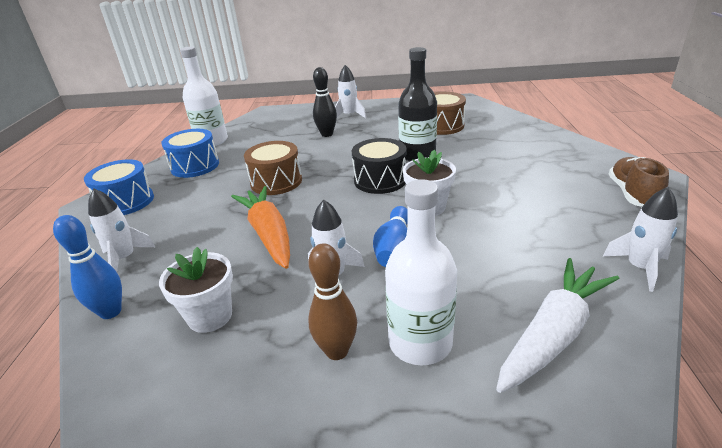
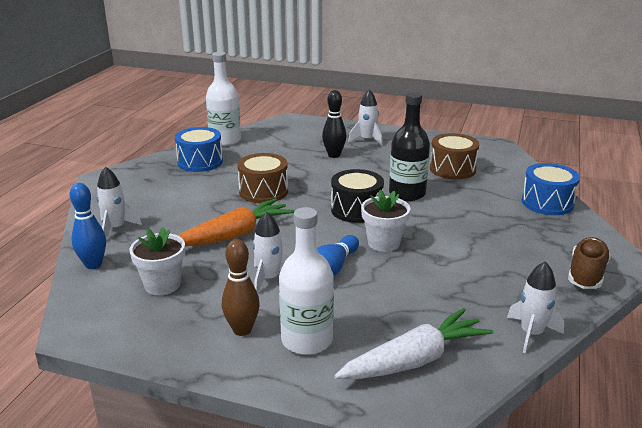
camera: 15 degrees right, 5 degrees down
blue drum [84,159,154,215] -> blue drum moved to [522,163,580,215]
orange carrot [231,186,290,269] -> orange carrot turned 60 degrees clockwise [178,198,295,247]

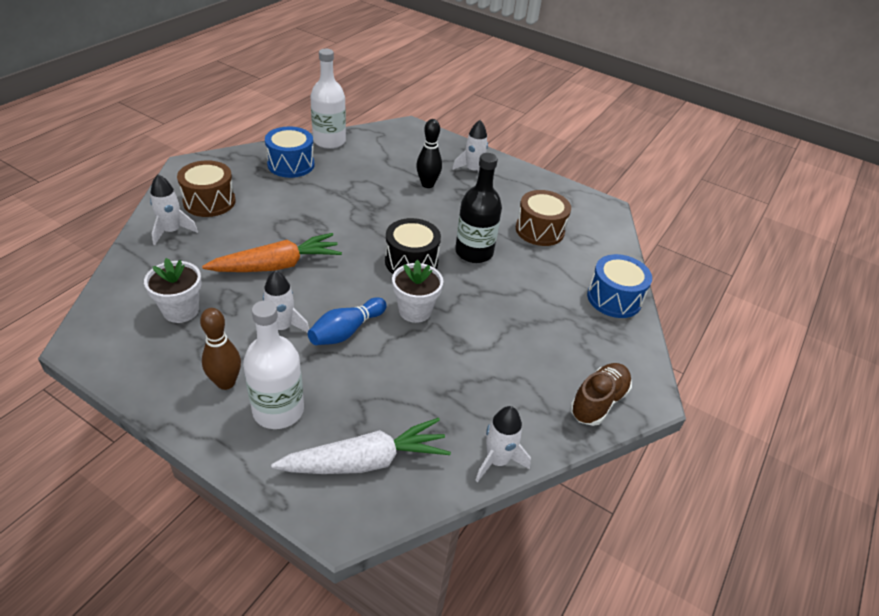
camera: 10 degrees right, 15 degrees up
blue bowling pin [70,183,106,269] -> none
brown drum [237,153,288,203] -> brown drum moved to [177,160,236,217]

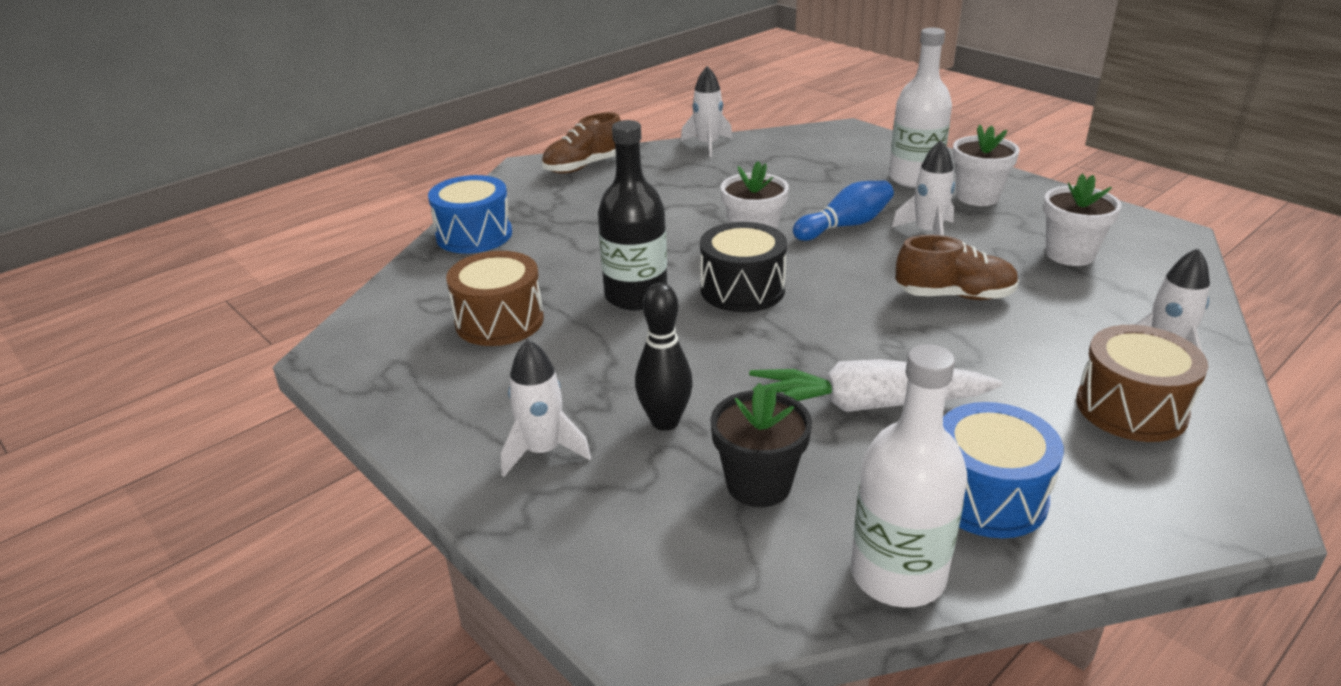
camera: 160 degrees left, 10 degrees down
brown bowling pin [200,308,241,390] -> white flower pot [952,124,1019,206]
orange carrot [202,233,342,272] -> brown shoe [896,235,1019,300]
white carrot [271,418,451,474] -> white carrot moved to [749,359,1002,412]
none -> black flower pot [710,383,812,507]

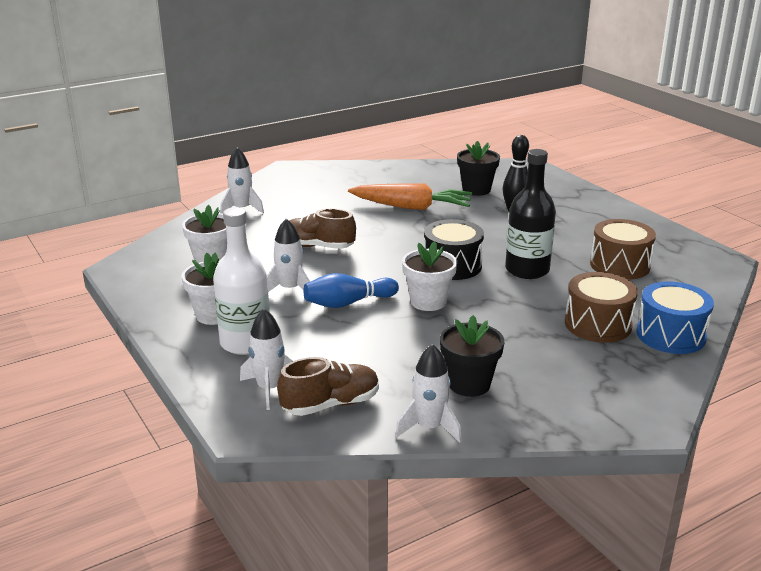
camera: 170 degrees left, 5 degrees down
white rocket [501,339,591,477] -> white rocket moved to [240,309,293,410]
brown shoe [542,112,621,174] -> brown shoe moved to [277,357,379,416]
white carrot [749,359,1002,412] -> orange carrot [348,183,472,210]
white bottle [851,344,968,608] -> none
blue drum [943,402,1064,538] -> none
brown drum [1076,325,1208,442] -> brown drum moved to [565,272,638,343]
none -> black flower pot [440,315,504,397]

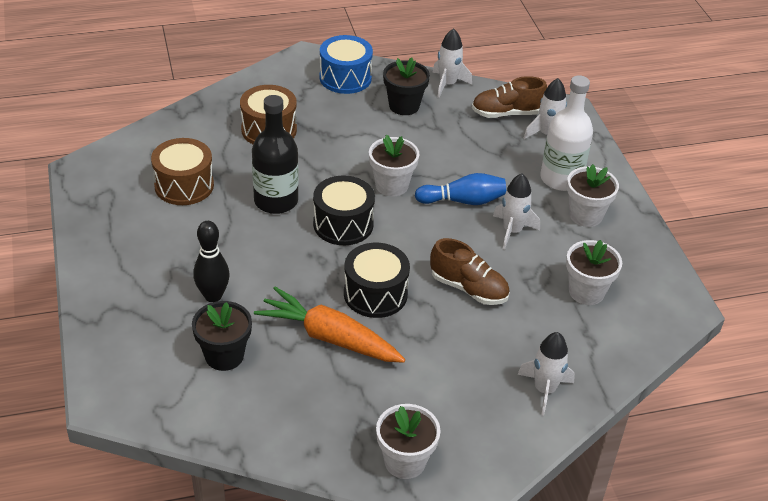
camera: 165 degrees left, 15 degrees up
blue drum [636,281,714,354] -> blue drum moved to [319,35,373,94]
none -> black drum [344,243,410,318]
none -> white flower pot [376,404,441,479]

